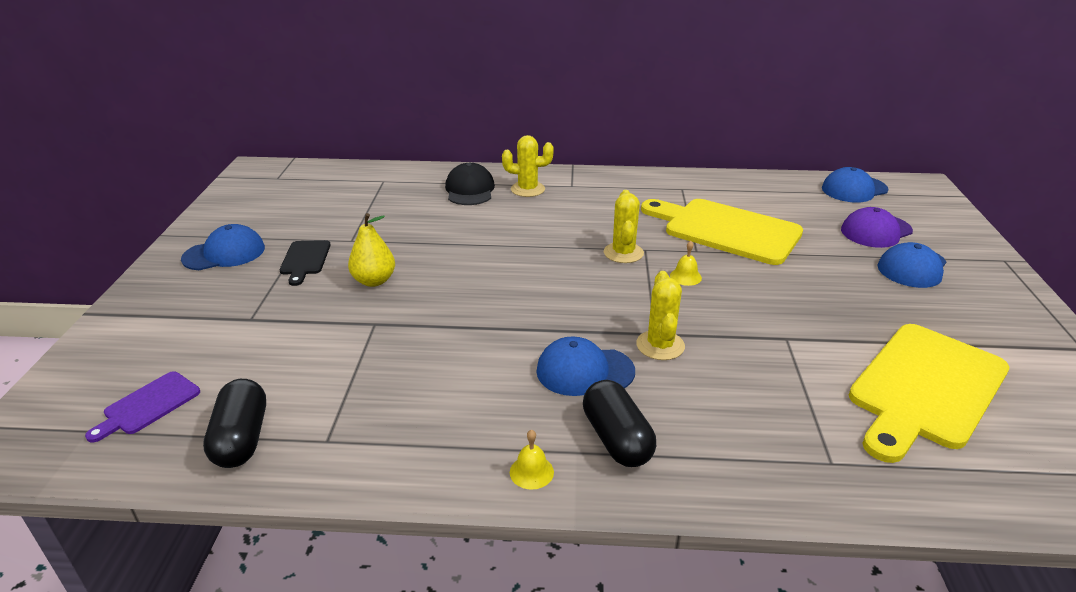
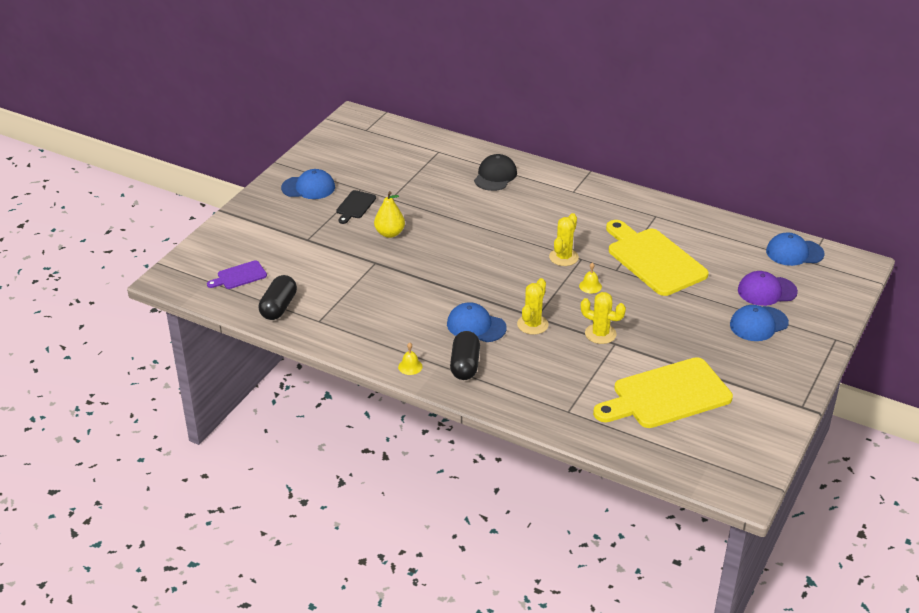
camera: 25 degrees right, 5 degrees up
yellow cactus [502,135,554,197] -> yellow cactus moved to [581,292,626,344]

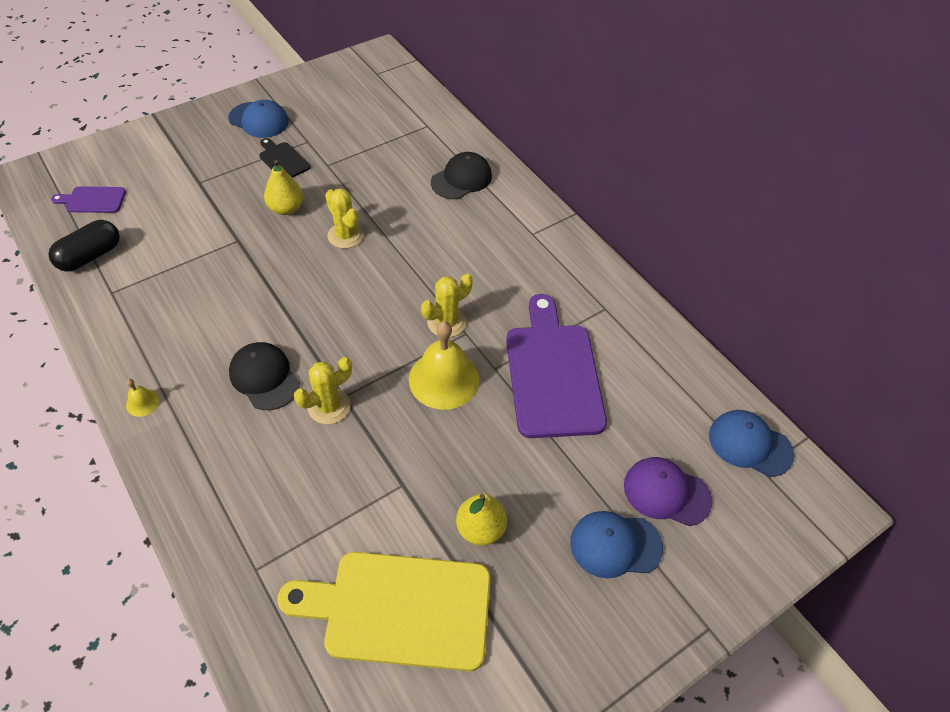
camera: 25 degrees right, 15 degrees up
black cutting board [336,190,376,224] -> black cutting board turned 90 degrees clockwise [259,138,310,178]
blue cap [447,302,507,342] -> black cap [229,342,300,410]
black capsule [450,331,480,380] -> none
yellow bell [579,262,602,293] -> yellow bell [409,321,480,410], size x2.29
yellow cactus [581,292,626,344] -> yellow cactus moved to [325,188,364,249]
yellow cutting board [606,220,709,296] -> purple cutting board [506,294,607,438]
none -> yellow pear [456,493,507,546]

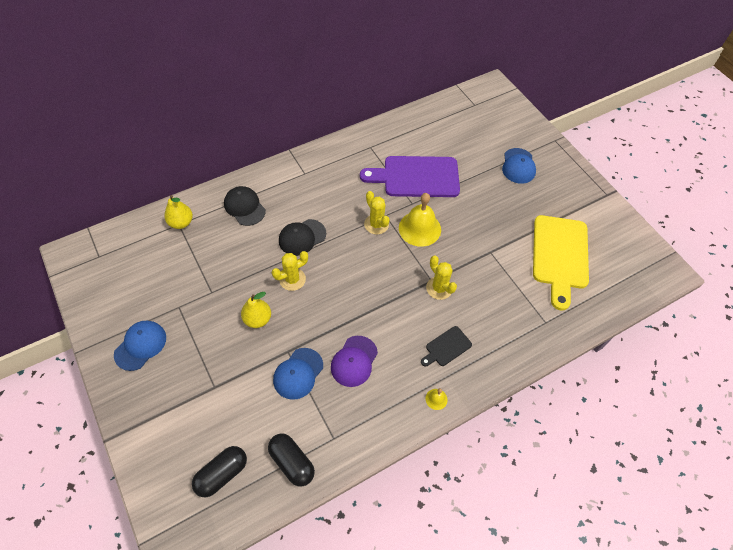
camera: 85 degrees left, 5 degrees up
purple cutting board [51,186,126,213] -> black capsule [192,446,247,497]
black cap [229,342,300,410] -> black cap moved to [279,219,326,256]
black cutting board [259,138,310,178] -> black cutting board moved to [421,326,472,367]
yellow pear [456,493,507,546] -> yellow pear moved to [164,195,193,229]
purple cap [624,457,712,526] -> purple cap moved to [331,336,378,387]
blue cap [709,410,794,477] -> blue cap moved to [273,348,323,400]

